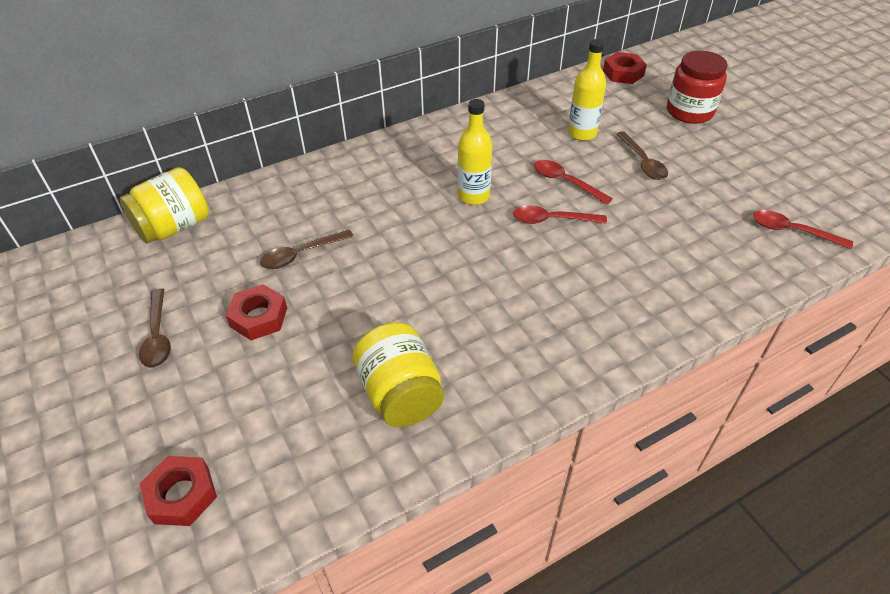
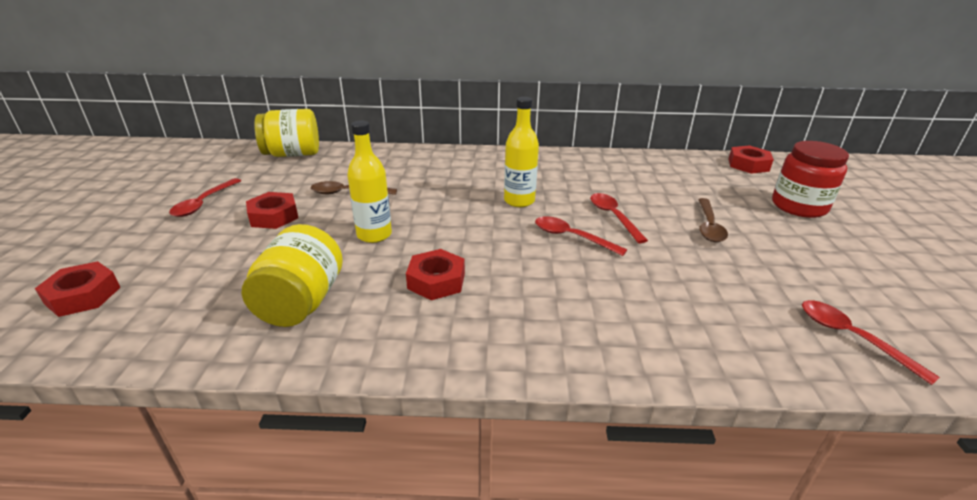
camera: 30 degrees right, 15 degrees down
brown spoon [139,288,171,368] -> red spoon [169,178,241,217]
yellow bottle [568,39,606,141] -> yellow bottle moved to [347,121,392,243]
none -> red nut [406,249,465,300]

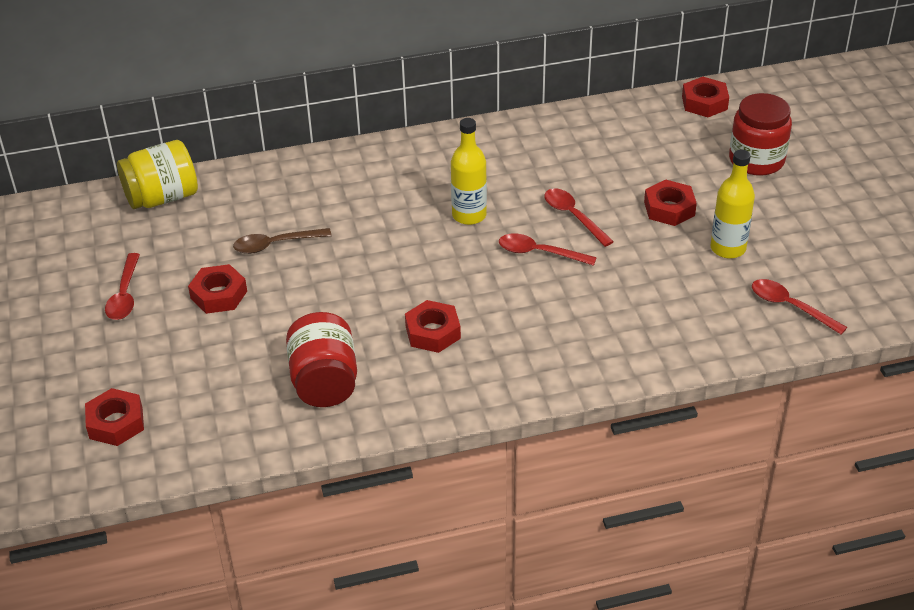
camera: 15 degrees left, 10 degrees up
yellow jar [242,224,343,327] -> red jar [286,312,357,407]
yellow bottle [347,121,392,243] -> yellow bottle moved to [710,150,755,259]
brown spoon [698,198,728,242] -> red nut [644,180,697,226]

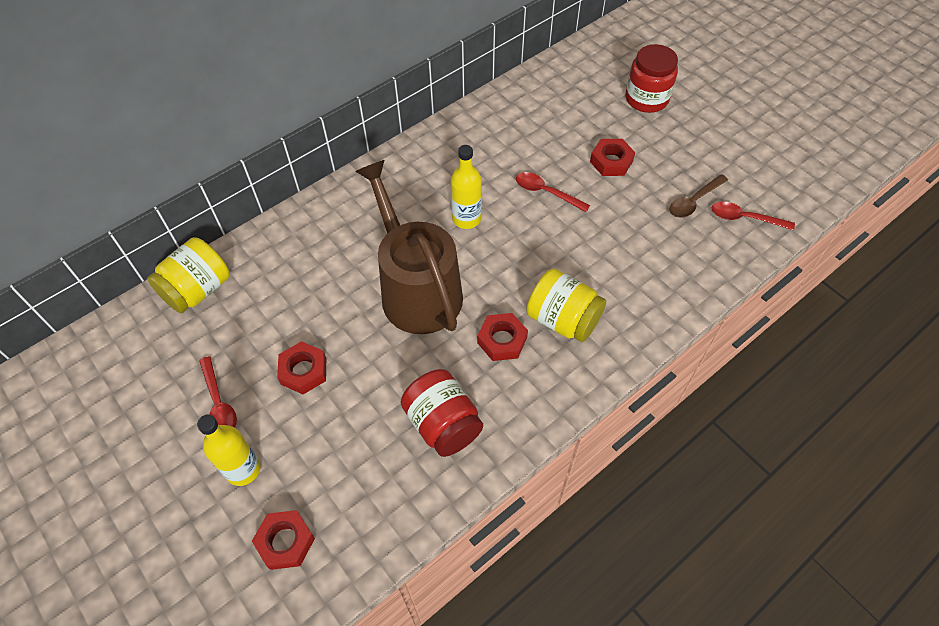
camera: 25 degrees left, 15 degrees up
brown spoon [233,228,332,254] -> brown spoon moved to [669,174,728,218]
red spoon [499,233,597,266] -> none
red nut [682,77,729,117] -> none
yellow bottle [710,150,755,259] -> yellow bottle moved to [197,415,261,486]
none -> brown watering can [355,160,463,334]
none -> yellow jar [526,268,606,342]

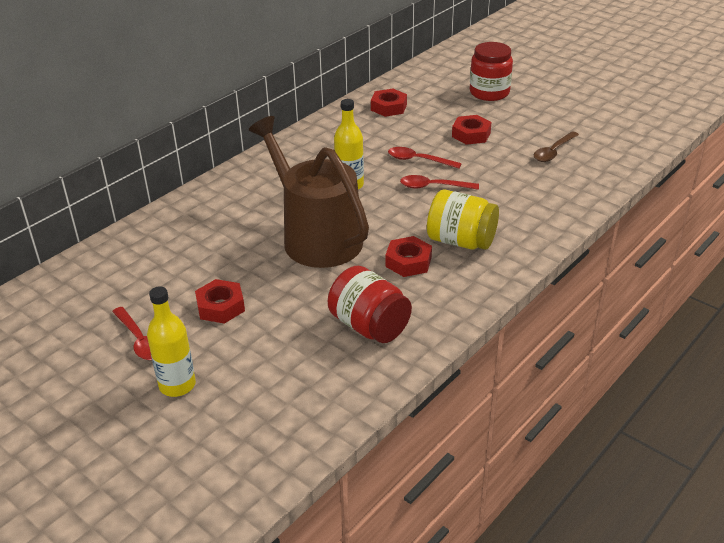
camera: 10 degrees left, 20 degrees down
yellow jar [147,237,230,313] -> none
red nut [252,510,315,570] -> red nut moved to [371,89,407,117]
red spoon [711,201,795,230] -> red spoon moved to [400,175,479,190]

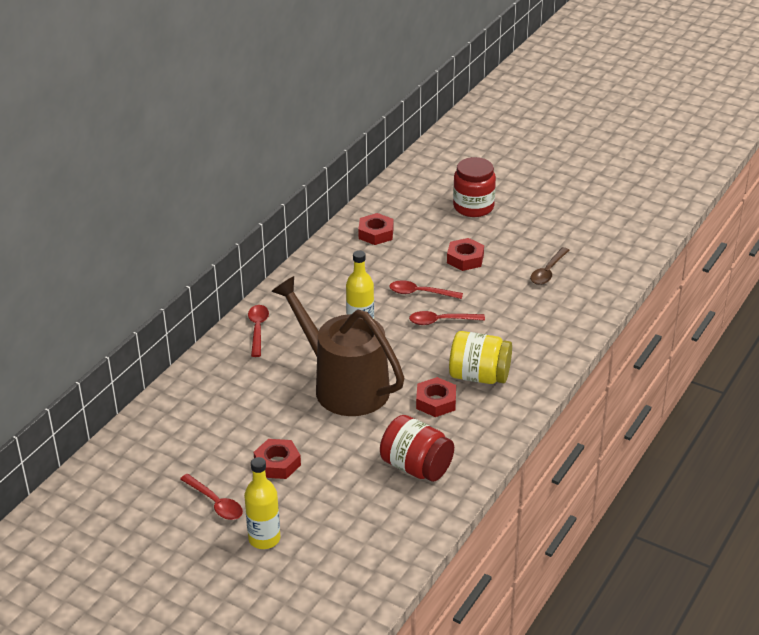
camera: 10 degrees left, 0 degrees up
none -> red spoon [248,305,269,357]

